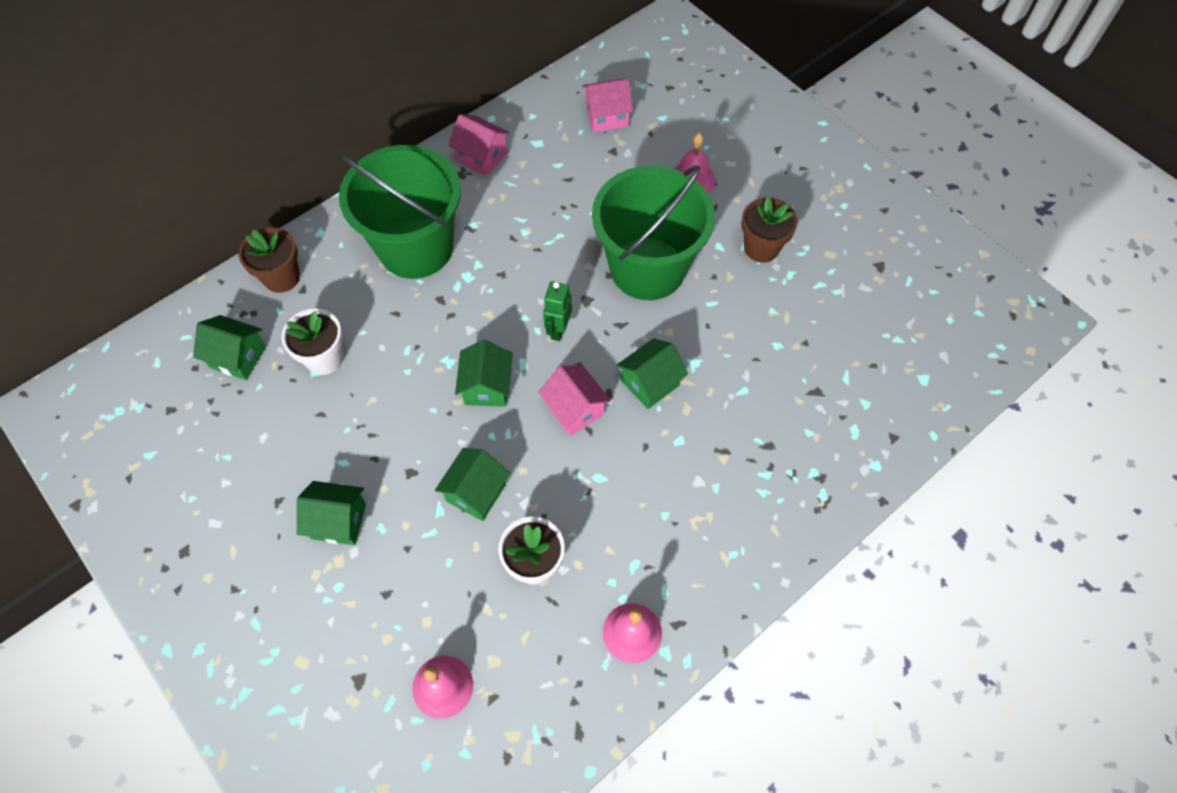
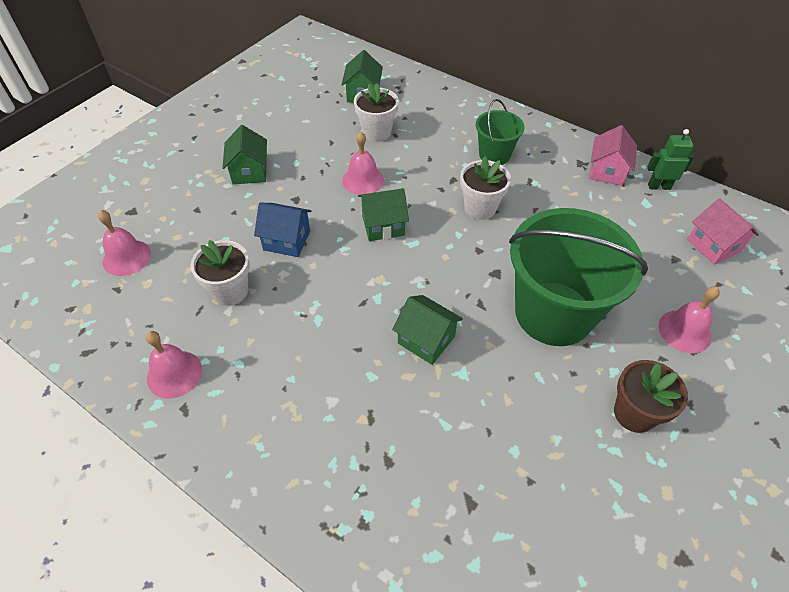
camera: 75 degrees right, 10 degrees down
brown flower pot [239,227,300,293] -> none
green bucket [339,145,461,279] -> green bucket [476,99,525,165], size x0.50
green house [435,448,510,521] -> blue house [254,203,312,257]
pink house [539,365,611,436] -> none
green robot [543,281,572,341] -> green robot moved to [647,129,694,190]
none -> pink bell [342,131,384,195]
none -> white flower pot [460,156,511,220]

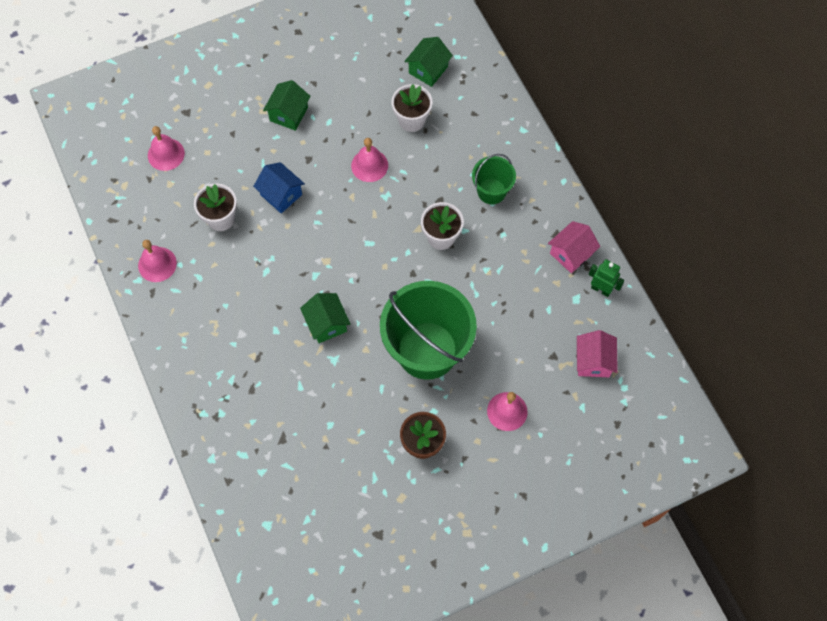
camera: 30 degrees right, 15 degrees up
green house [358,188,409,241] -> none

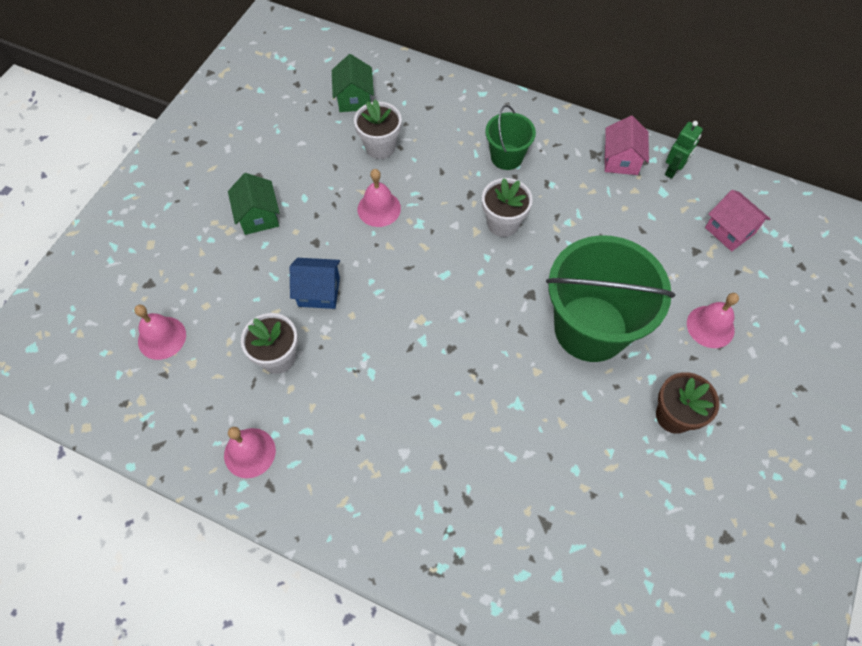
camera: 40 degrees left, 5 degrees down
green house [300,293,350,343] -> none
green robot [589,259,624,297] -> green robot turned 135 degrees clockwise [665,121,703,179]

